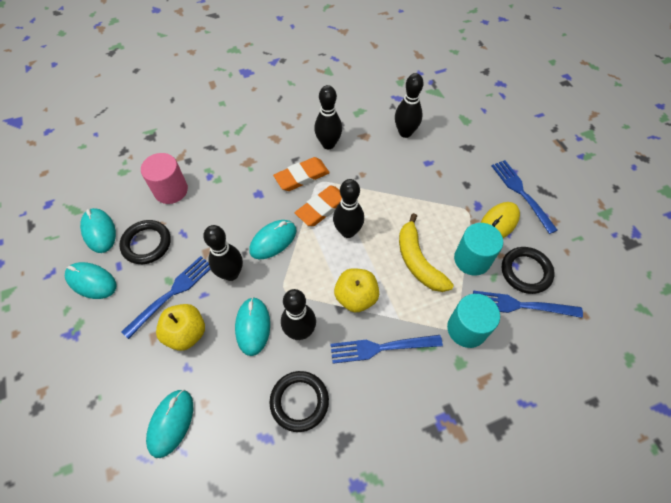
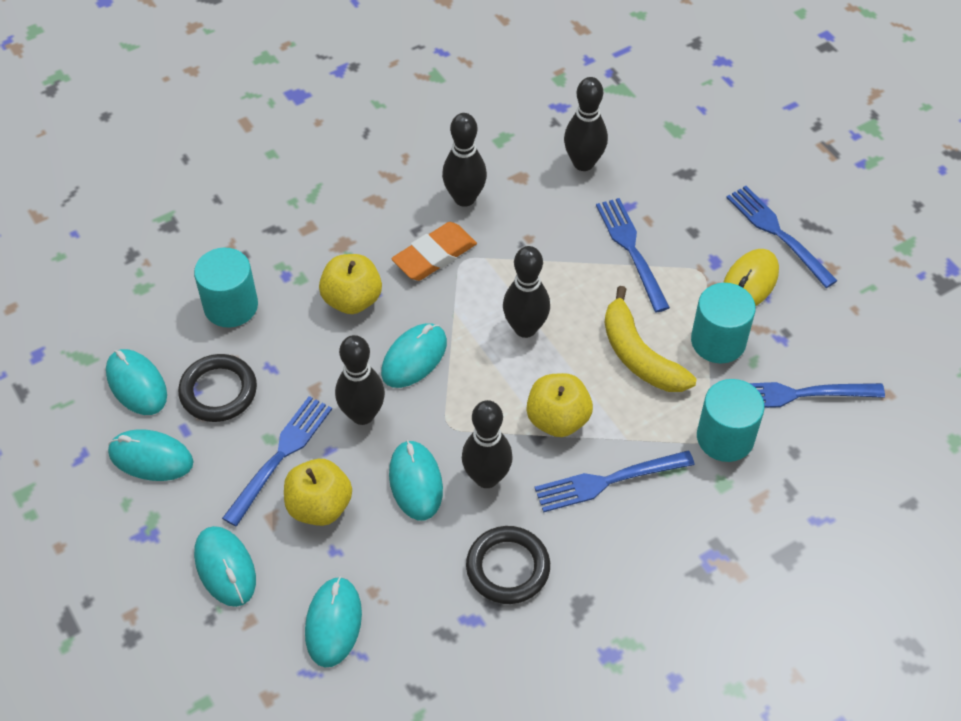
camera: 10 degrees left, 5 degrees down
pink cylinder [141,153,188,204] -> turquoise cylinder [194,248,258,328]
orange eraser [295,186,342,226] -> none
black ring [502,247,554,294] -> none
none -> turquoise mouse [194,526,256,607]
none -> yellow apple [319,254,382,314]
none -> blue fork [596,198,670,312]

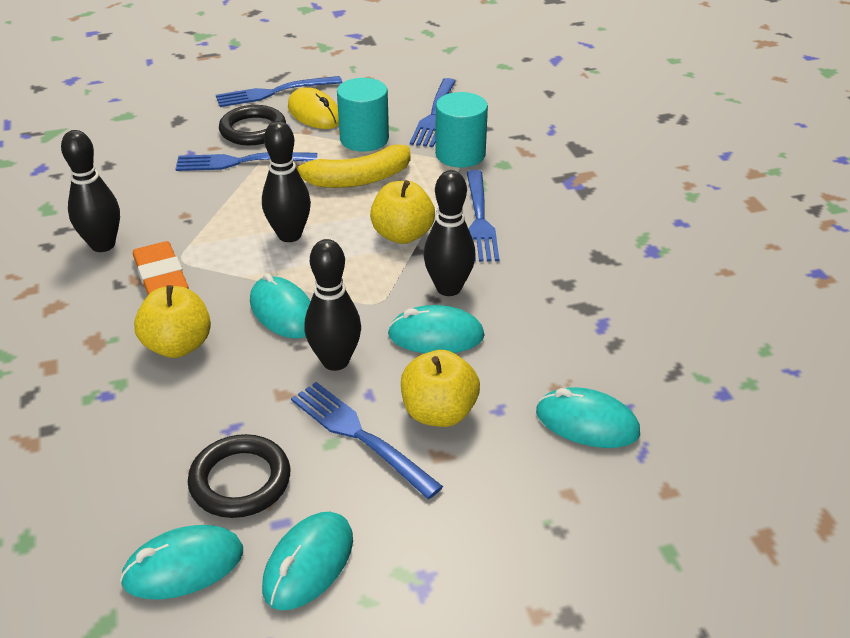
camera: 75 degrees left, 15 degrees down
turquoise cylinder [194,248,258,328] -> none
turquoise mouse [194,526,256,607] -> none
black ring [466,526,550,604] -> black ring moved to [219,105,286,145]
black bowling pin [564,77,608,171] -> none

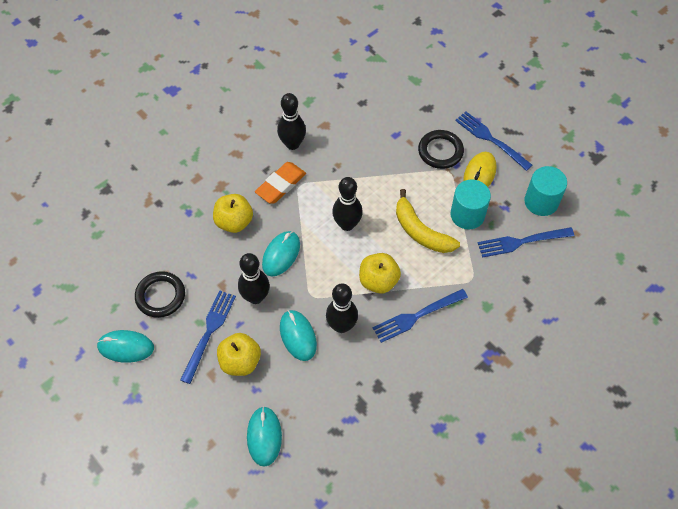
camera: 65 degrees right, 20 degrees up
turquoise mouse [120,525,243,599] -> none
blue fork [176,152,317,171] -> none
turquoise cylinder [435,92,488,168] -> turquoise cylinder moved to [524,166,567,216]

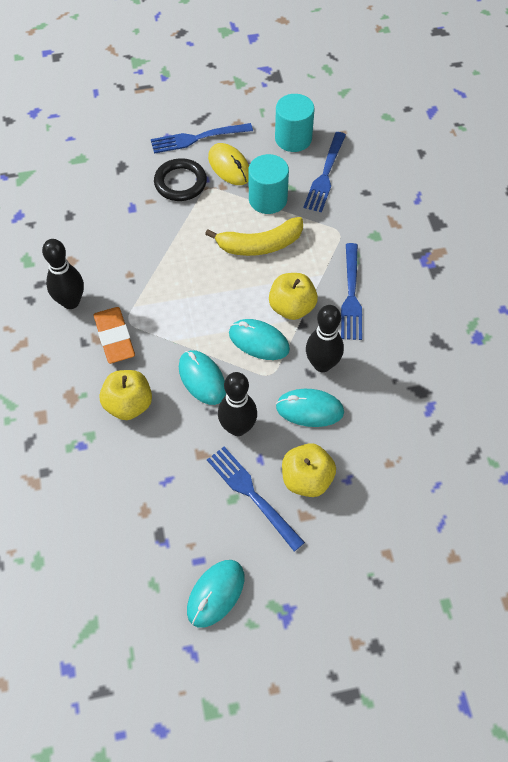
camera: 60 degrees left, 0 degrees up
black ring [135,271,185,318] -> none
turquoise mouse [247,406,282,467] -> turquoise mouse moved to [229,319,290,360]
black bowling pin [332,177,363,231] -> none

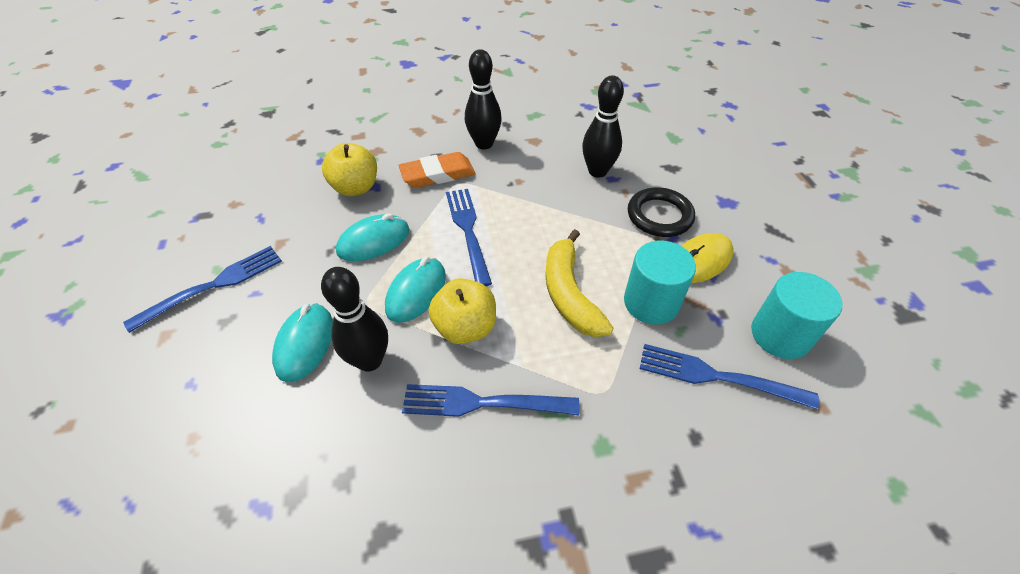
camera: 90 degrees right, 10 degrees down
blue fork [151,123,253,154] -> blue fork moved to [446,189,492,286]
turquoise mouse [187,560,245,627] -> none
black bowling pin [218,372,257,436] -> black bowling pin moved to [582,75,624,178]
yellow apple [282,443,336,497] -> none

